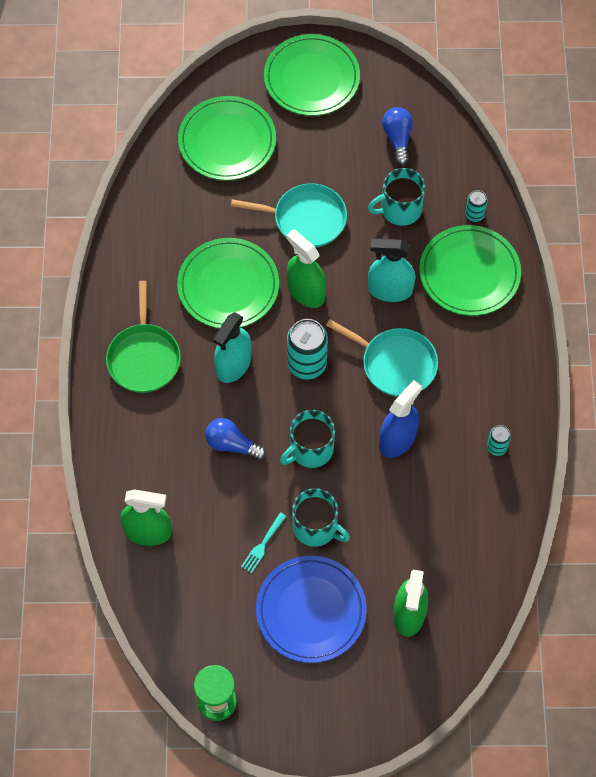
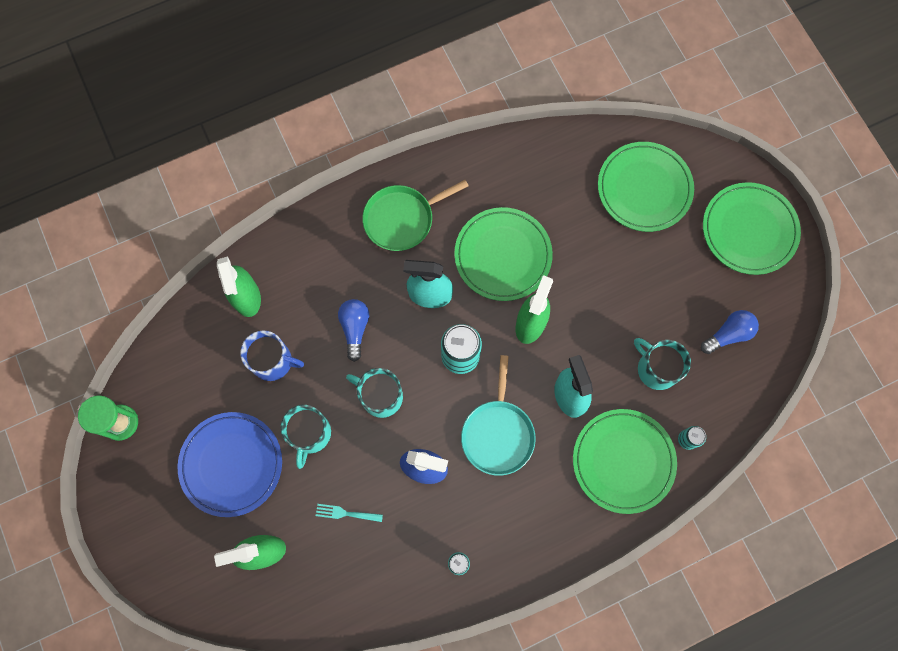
camera: 65 degrees right, 10 degrees up
turquoise pan [231,183,347,248] -> none
turquoise fork [241,512,286,573] -> turquoise fork moved to [316,504,383,522]
none -> blue mug [240,330,304,381]

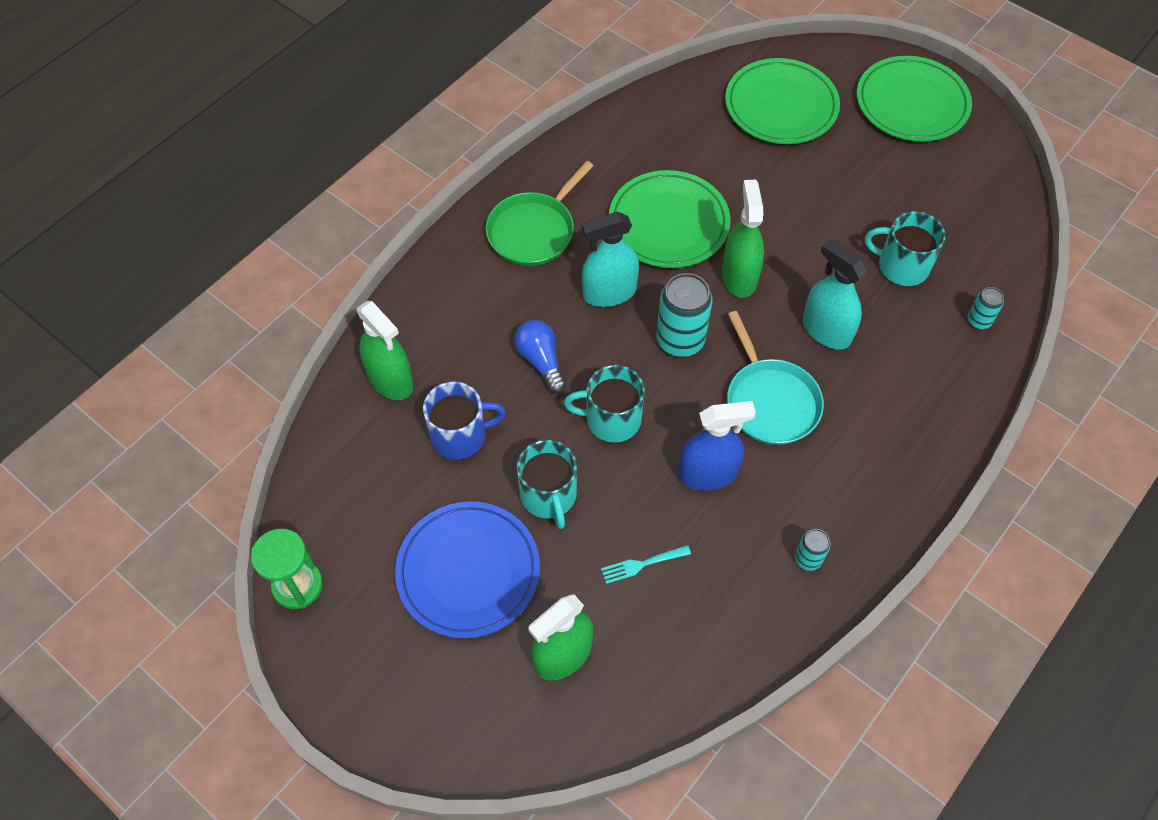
camera: 25 degrees left, 15 degrees down
green plate [573,409,677,514] -> none
blue light bulb [701,310,759,354] -> none

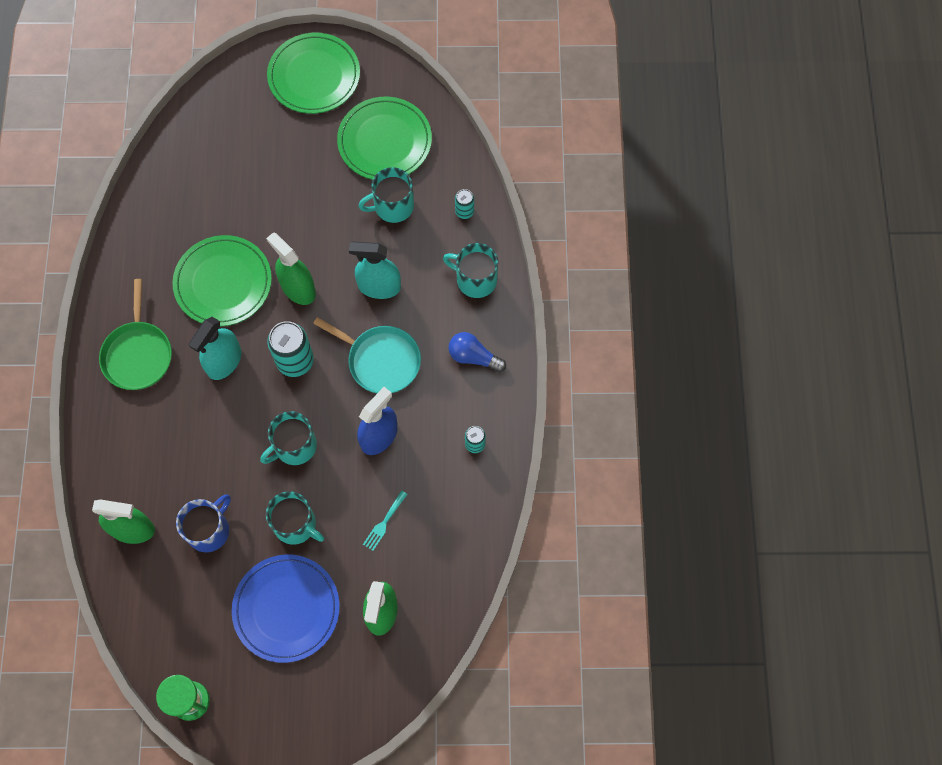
camera: 40 degrees left, 10 degrees up
blue light bulb [514,320,566,394] -> blue light bulb moved to [449,332,506,373]
green plate [725,58,840,144] -> green plate moved to [337,97,432,180]
none -> turquoise mug [443,243,498,298]

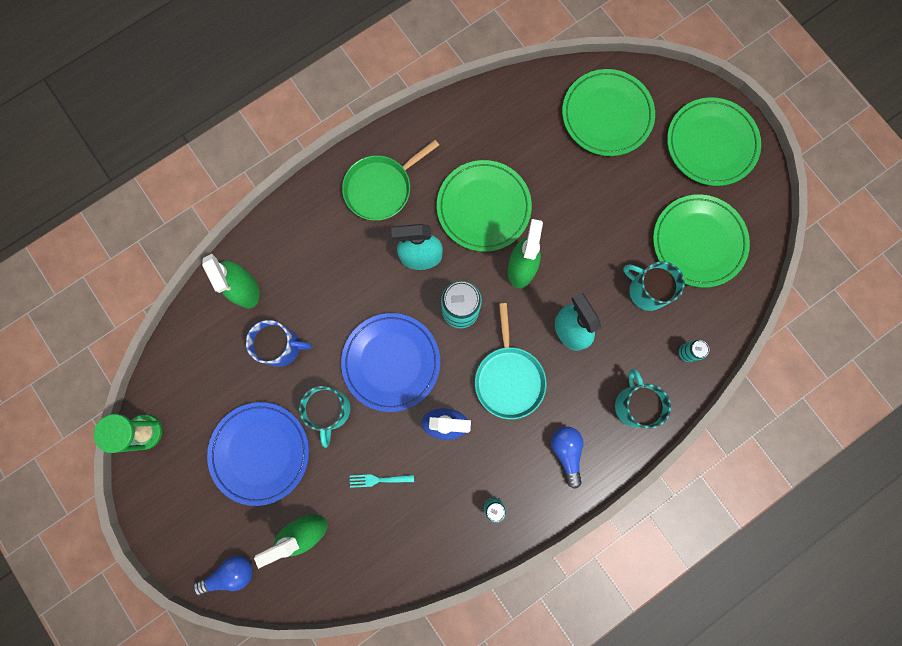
camera: 55 degrees right, 10 degrees up
turquoise mug [260,411,317,465] -> blue plate [341,313,440,412]
none -> blue light bulb [193,556,253,596]
none -> green plate [562,69,655,156]

